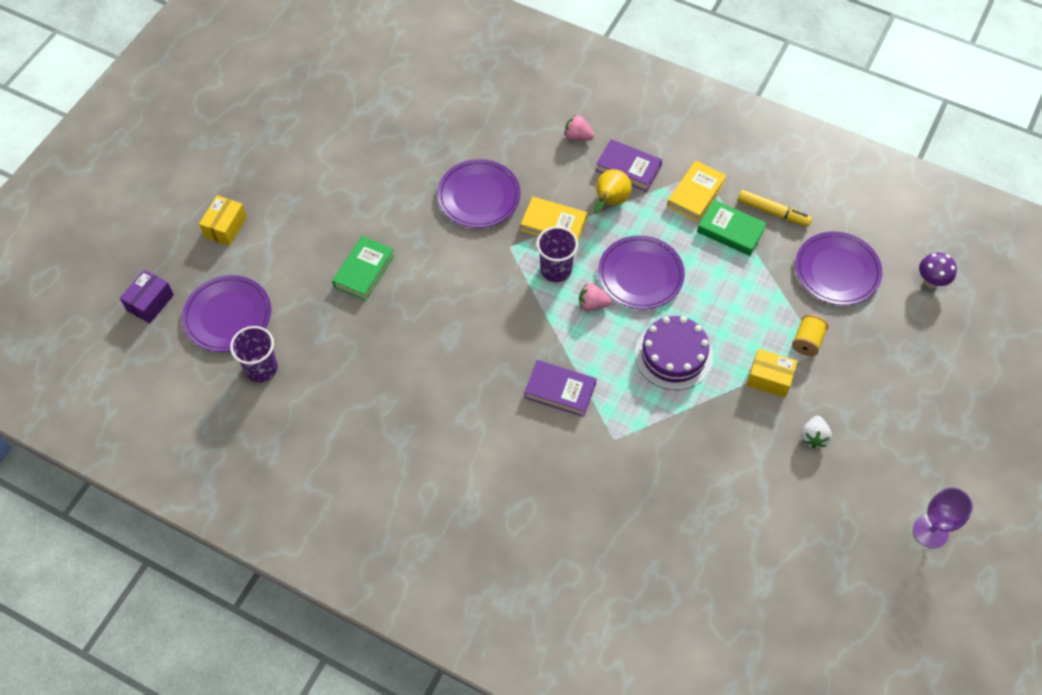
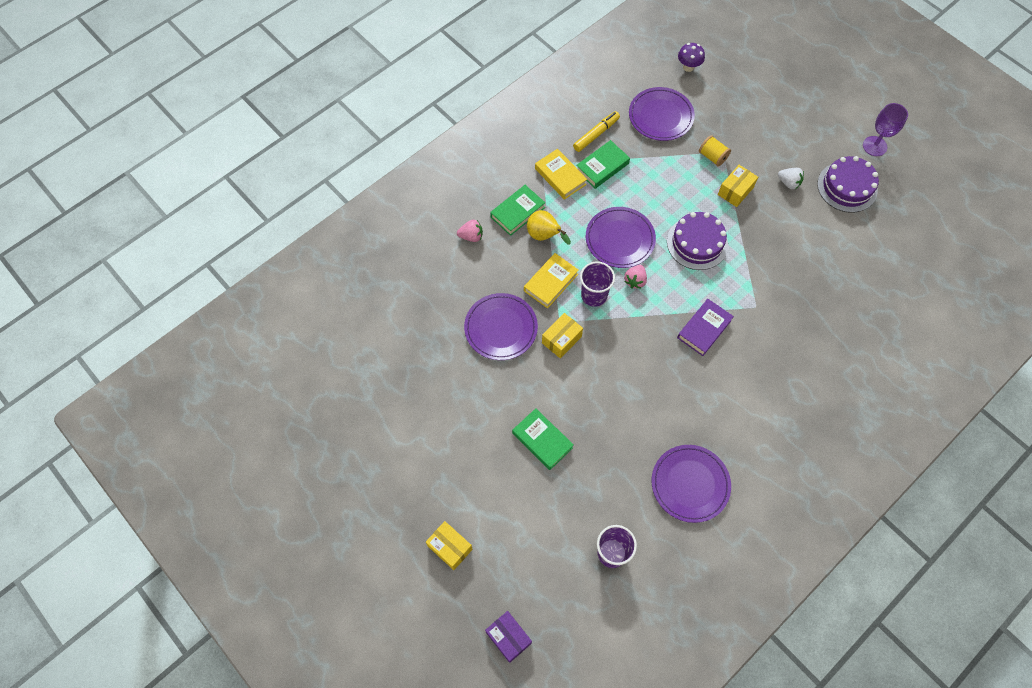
camera: 70 degrees left, 5 degrees up
purple plate [182,275,271,352] -> purple plate moved to [652,445,731,523]
pink strawberry [565,115,594,141] -> pink strawberry turned 135 degrees counterclockwise [457,220,483,242]
purple book [596,139,662,192] -> green book [490,185,545,236]
none -> yellow box [542,313,583,358]
none -> purple cake [817,156,879,213]

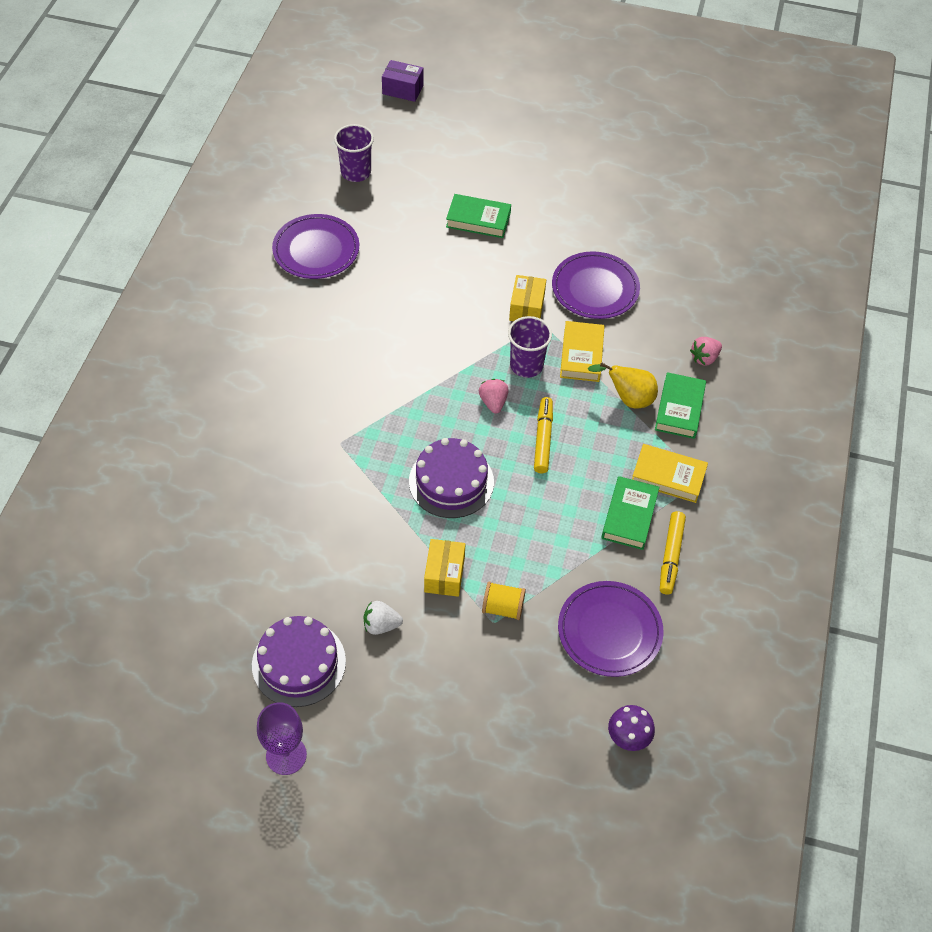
camera: 145 degrees right, 10 degrees down
yellow box [426,521,473,570] -> none
purple plate [586,207,656,268] -> yellow marker [534,397,553,473]
purple book [677,299,734,356] -> none

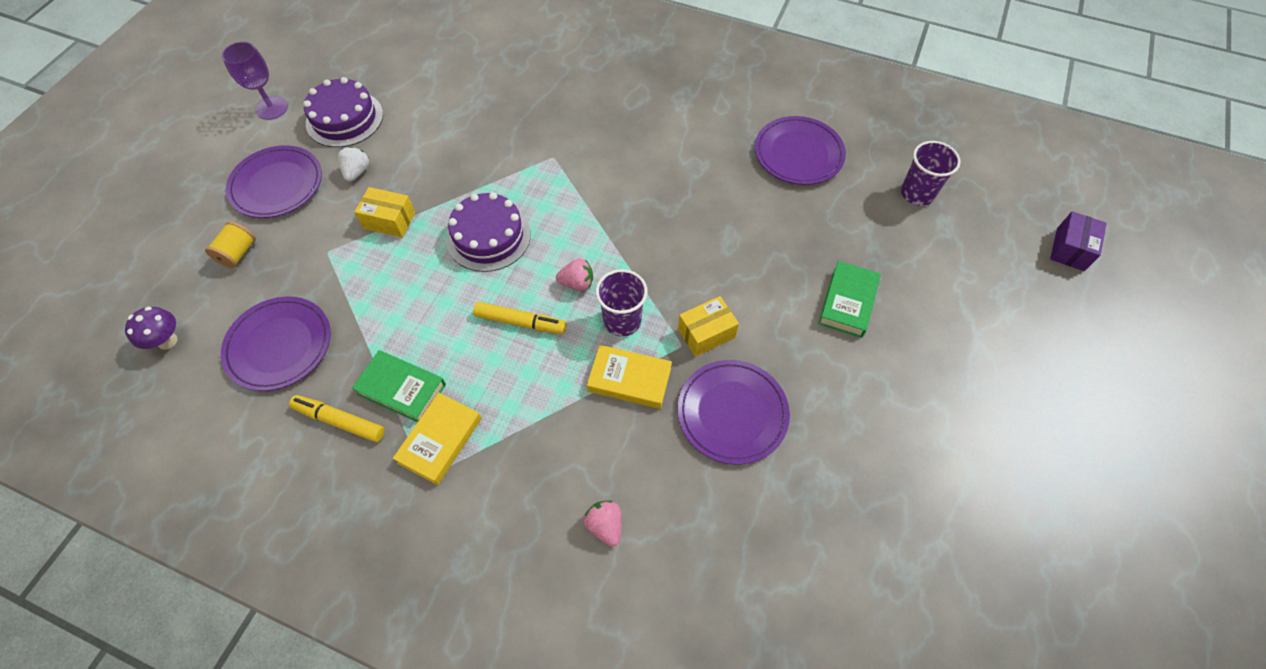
camera: 100 degrees right, 5 degrees up
yellow spool [482,582,526,620] -> yellow spool moved to [205,221,256,268]
yellow box [509,275,546,321] -> yellow box turned 45 degrees counterclockwise [678,296,739,357]
yellow pear [588,362,658,408] -> none
green book [655,372,706,439] -> none
none -> purple plate [226,145,322,218]

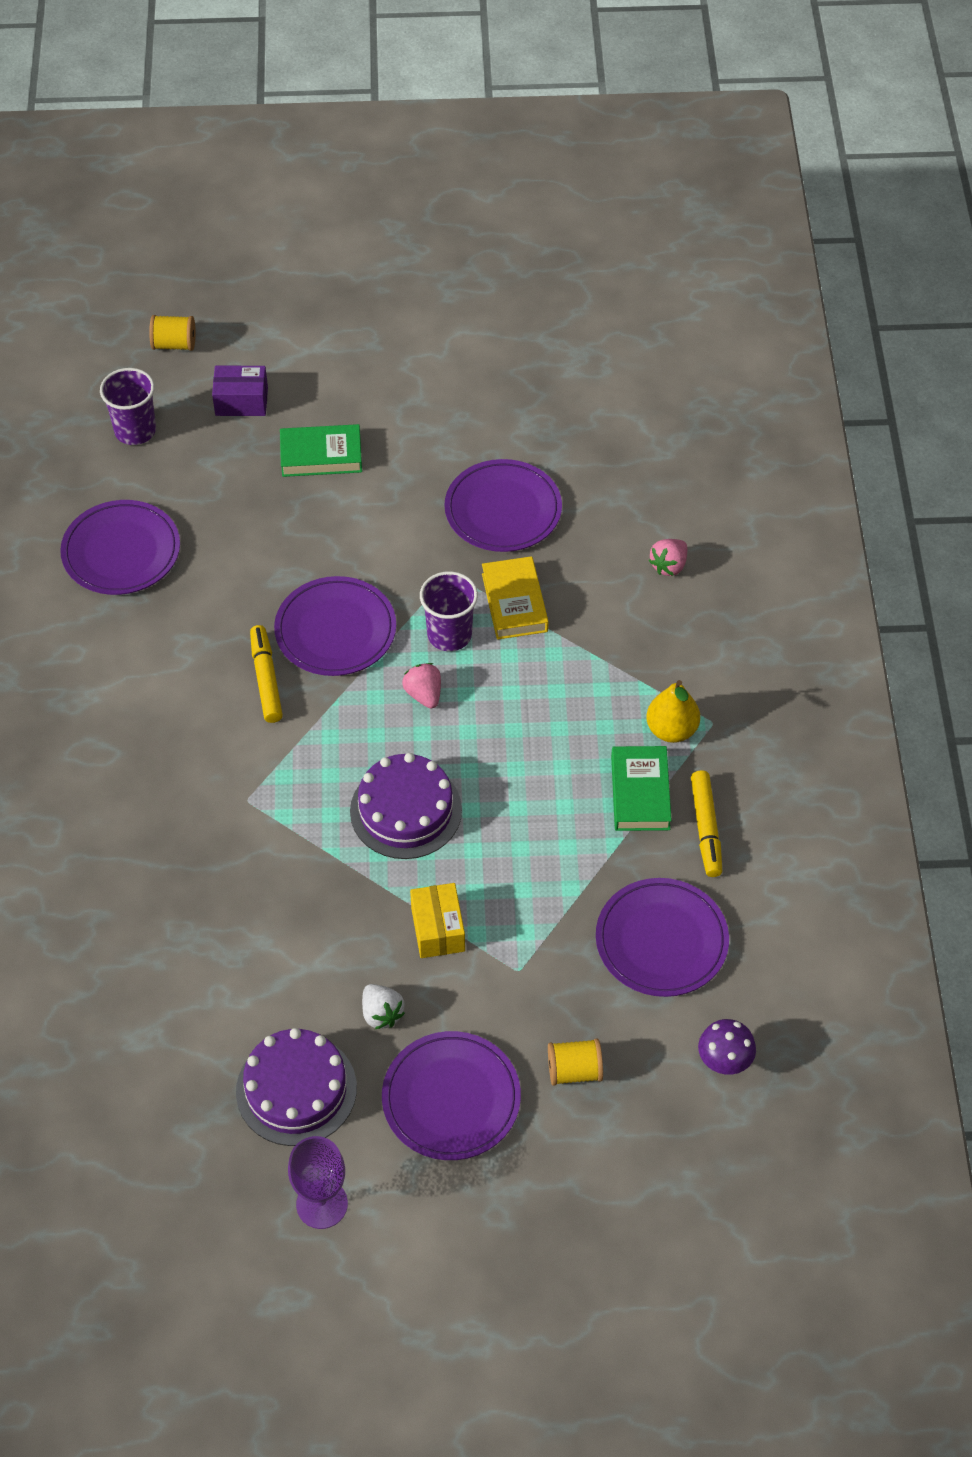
camera: 115 degrees left, 5 degrees down
white strawberry [338,147,369,182] -> white strawberry turned 105 degrees counterclockwise [362,984,405,1029]
yellow book [393,393,482,485] -> yellow pear [646,680,700,743]
yellow marker [473,302,566,334] -> yellow marker moved to [250,625,283,723]
yellow box [678,296,739,357] -> none
purple box [1050,211,1107,271] -> purple box moved to [212,366,268,416]
none -> yellow spool [149,315,196,351]
none -> purple plate [274,576,396,676]

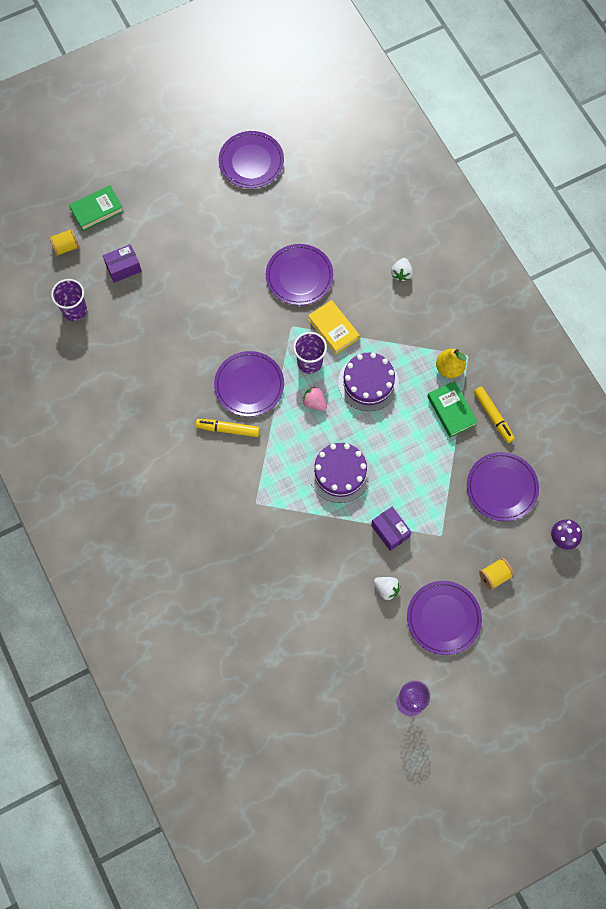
camera: 25 degrees left, 15 degrees up
purple plate [60,500,180,595] -> purple plate moved to [219,131,284,188]
purple cake [236,1028,357,1146] -> purple cake moved to [338,353,399,411]
yellow marker [250,625,283,723] -> yellow marker turned 45 degrees counterclockwise [196,419,260,437]
green book [280,424,362,477] -> green book moved to [69,185,124,231]
yellow box [410,883,465,958] -> purple box [371,507,411,551]
pink strawberry [649,539,687,576] -> white strawberry [391,258,413,282]

